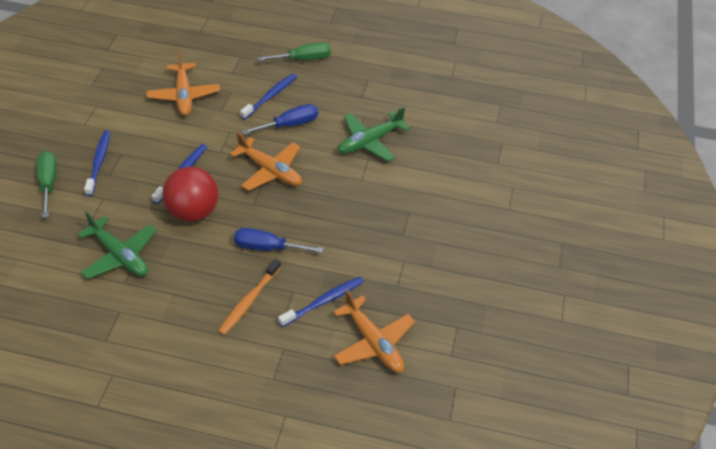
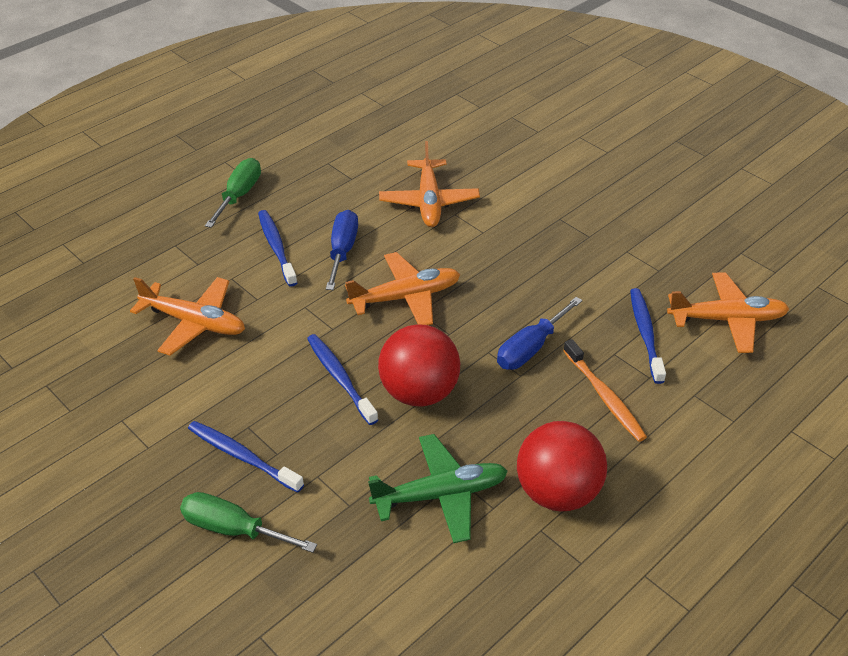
camera: 55 degrees left, 5 degrees down
green plane [338,107,410,161] -> orange plane [379,141,480,227]
none -> red ball [517,421,607,512]

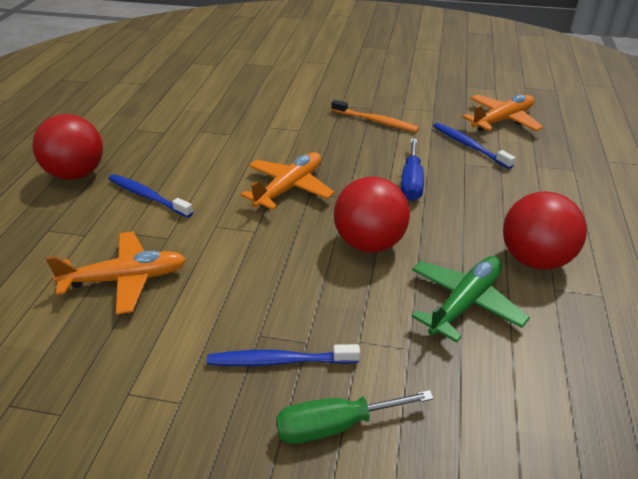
camera: 35 degrees left, 5 degrees down
green screwdriver [205,158,261,228] -> red ball [33,114,103,180]
blue toothbrush [307,334,378,425] -> none
blue screwdriver [326,210,358,290] -> none
orange plane [379,141,480,227] -> none
orange toothbrush [563,339,647,442] -> orange toothbrush moved to [331,99,419,132]

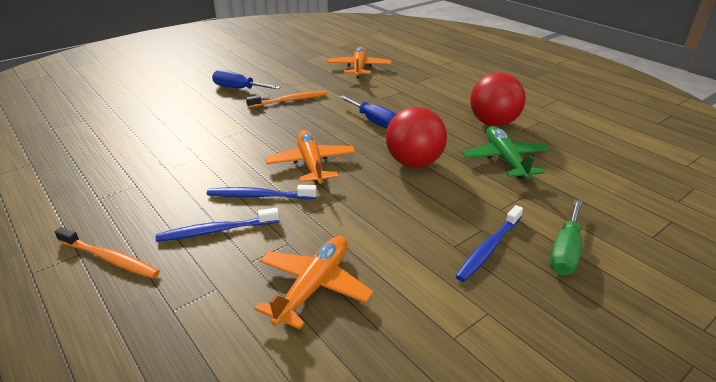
camera: 50 degrees left, 5 degrees down
red ball [33,114,103,180] -> orange toothbrush [55,227,160,278]
blue toothbrush [433,123,516,169] -> blue toothbrush moved to [207,185,317,199]
none -> blue screwdriver [212,70,280,89]

